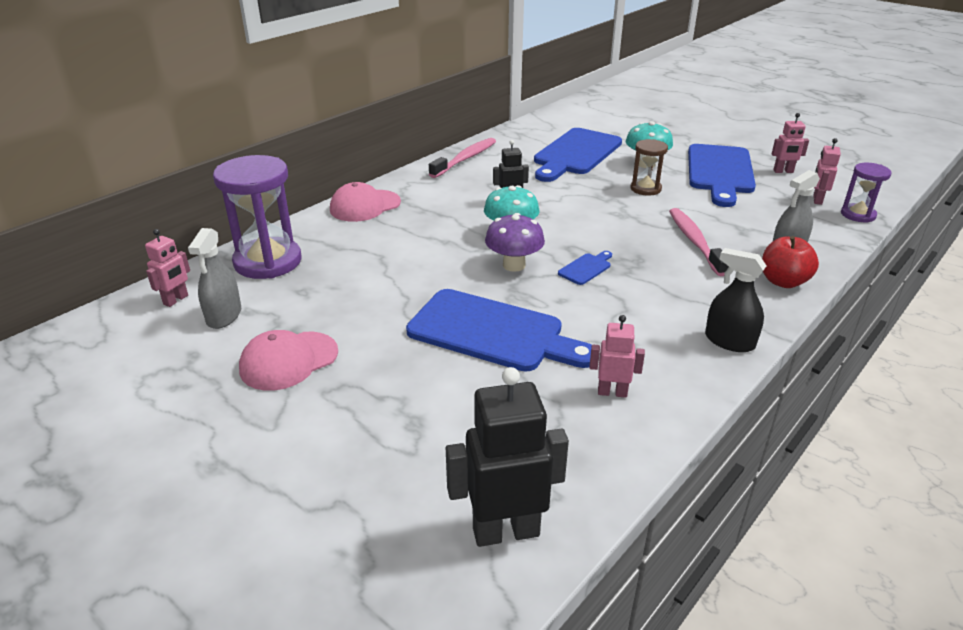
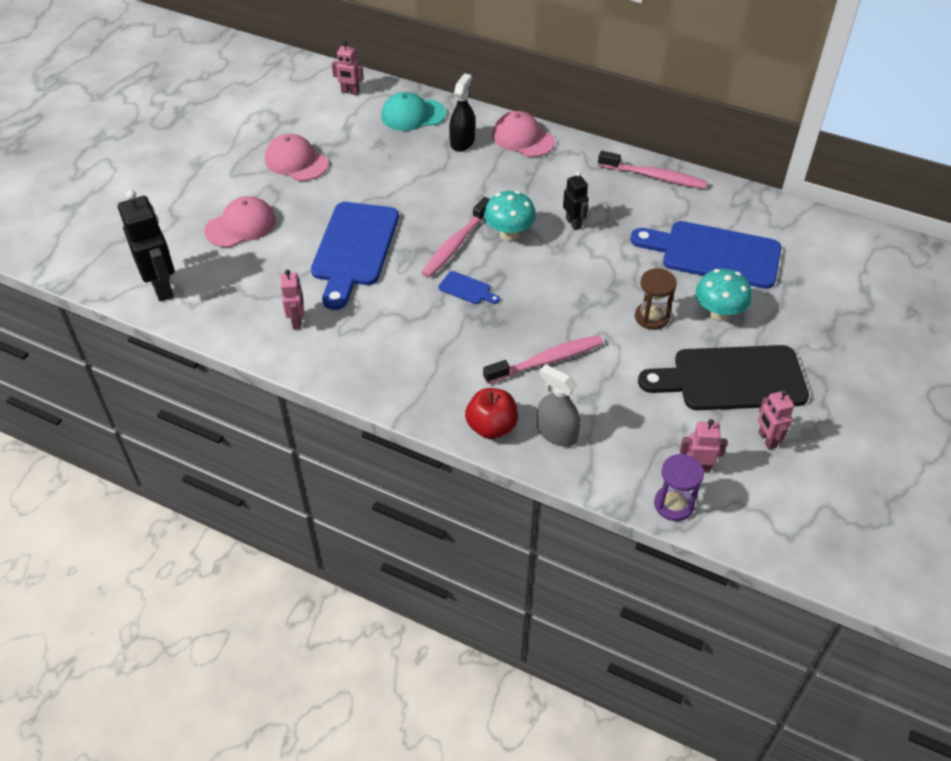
camera: 75 degrees right, 15 degrees up
grey spray bottle [188,228,241,329] -> none
purple hourglass [213,155,302,279] -> turquoise cap [381,92,446,131]
purple mushroom [485,213,545,272] -> pink toothbrush [422,197,490,278]
blue cutting board [688,144,756,207] -> black cutting board [638,345,809,410]
black spray bottle [705,248,767,352] -> black spray bottle moved to [449,73,475,152]
none -> pink cap [204,196,276,247]

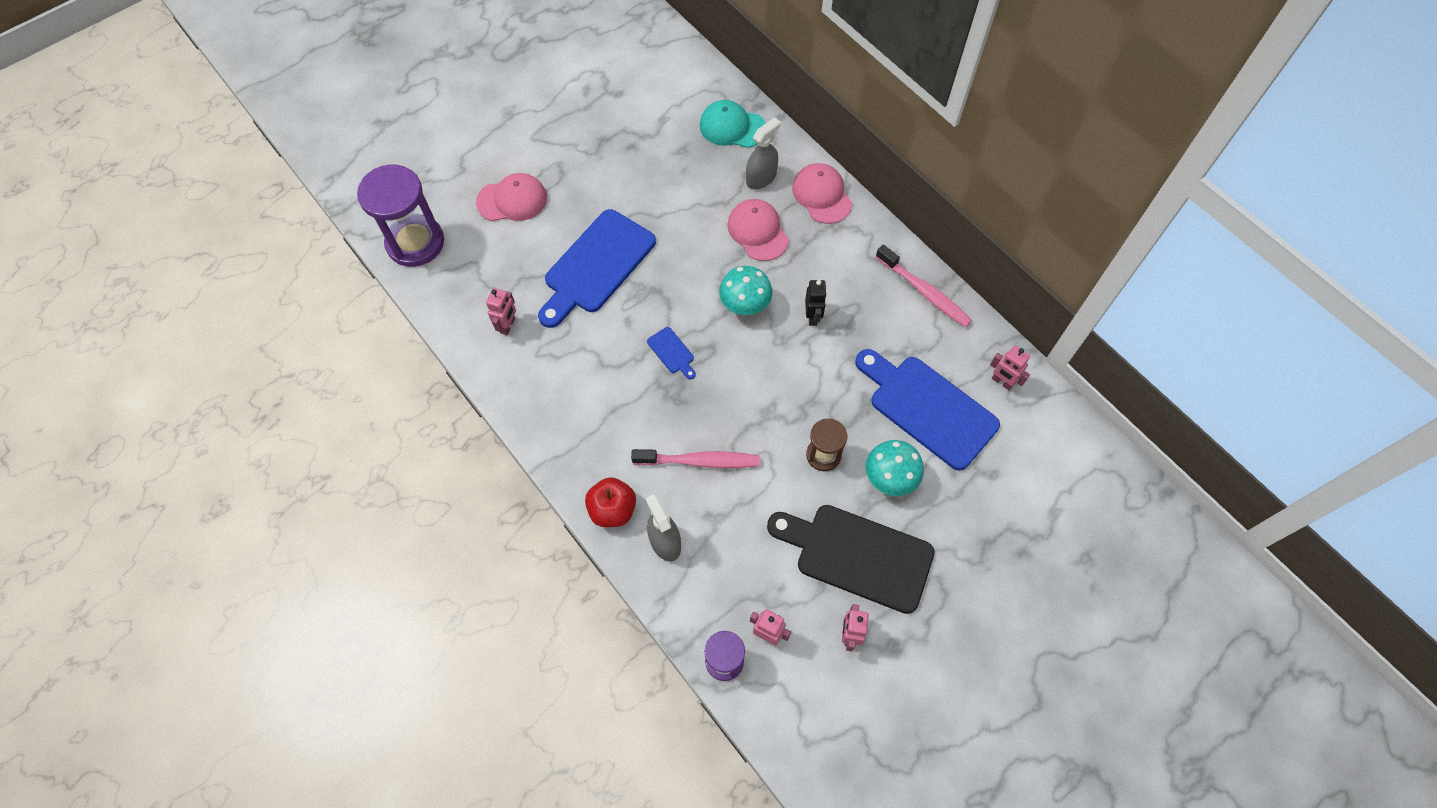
camera: 25 degrees right, 15 degrees up
black robot [118,190,175,301] -> purple hourglass [357,165,444,267]
pink cap [265,134,328,181] -> pink cap moved to [727,199,789,261]
pink robot [332,41,364,95] -> pink robot moved to [990,346,1030,390]
pink toothbrush [422,197,490,278] -> none
black spray bottle [449,73,475,152] -> grey spray bottle [746,117,780,189]

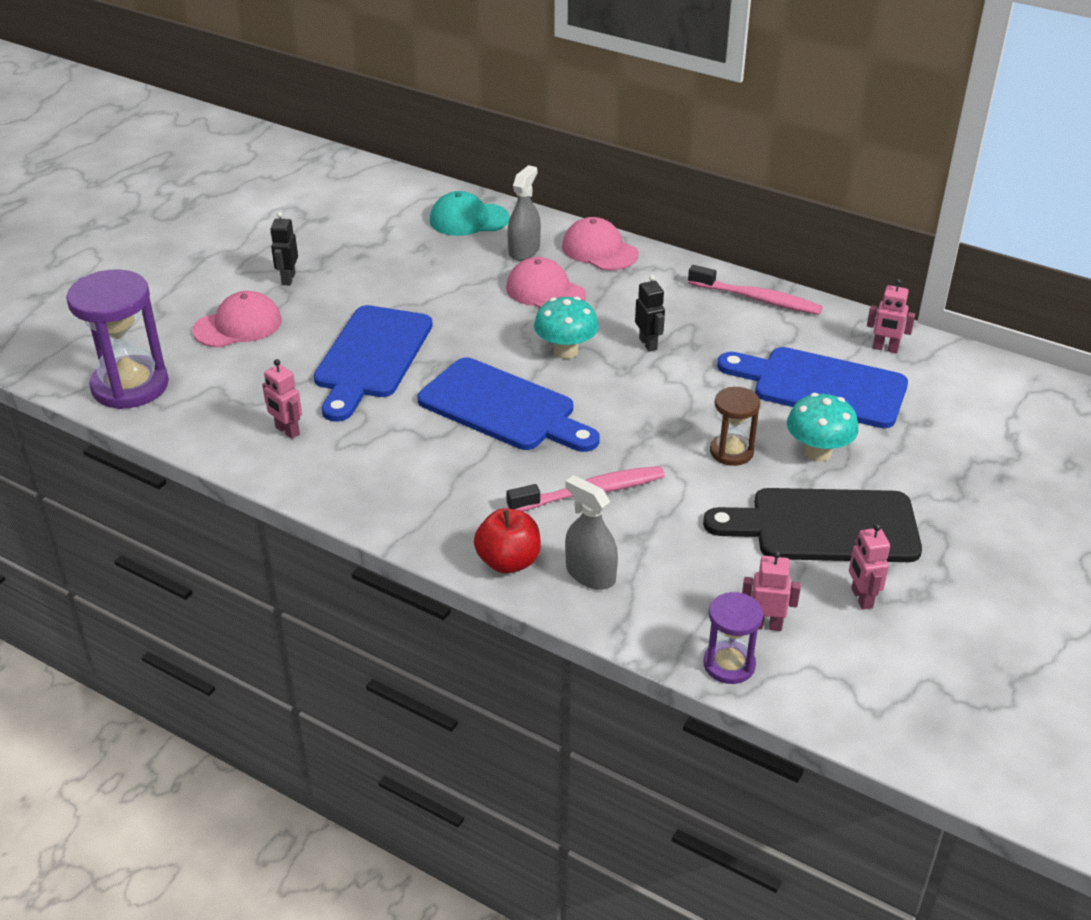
camera: 20 degrees left, 25 degrees down
pink robot [486,288,516,335] -> pink robot turned 135 degrees clockwise [262,359,302,439]
blue cutting board [647,327,696,379] -> blue cutting board [417,358,600,452], size x2.42
none -> black robot [270,212,298,285]

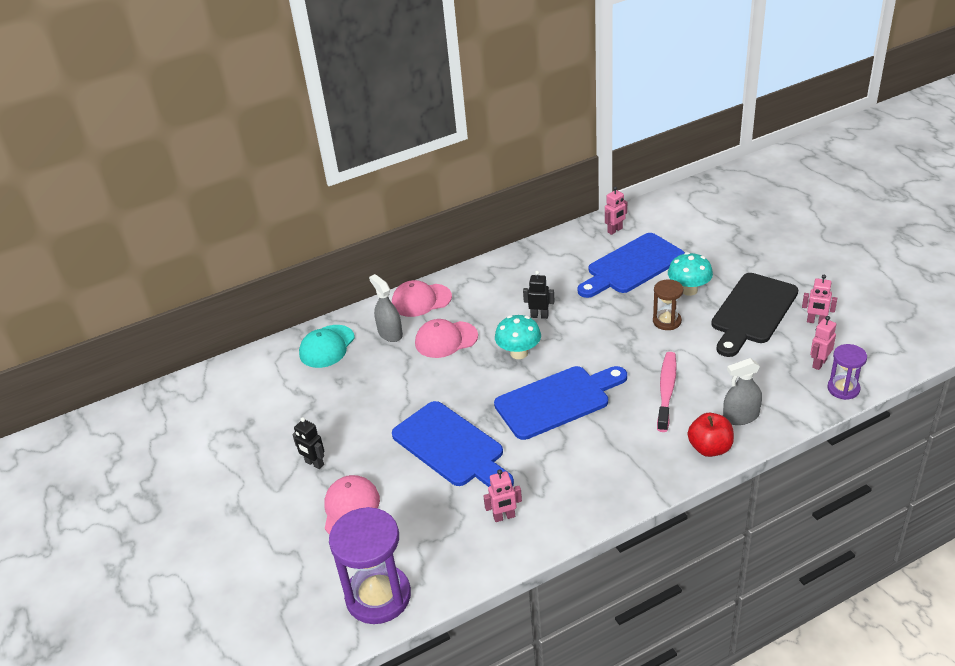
camera: 55 degrees left, 0 degrees up
pink toothbrush [688,265,823,315] -> none

